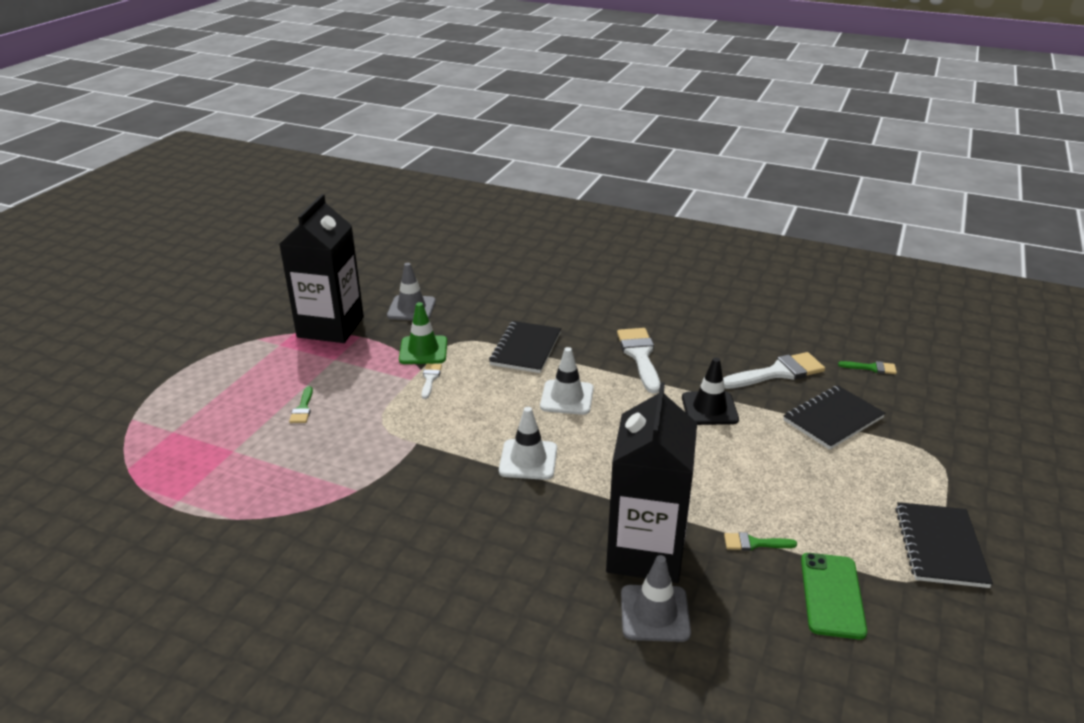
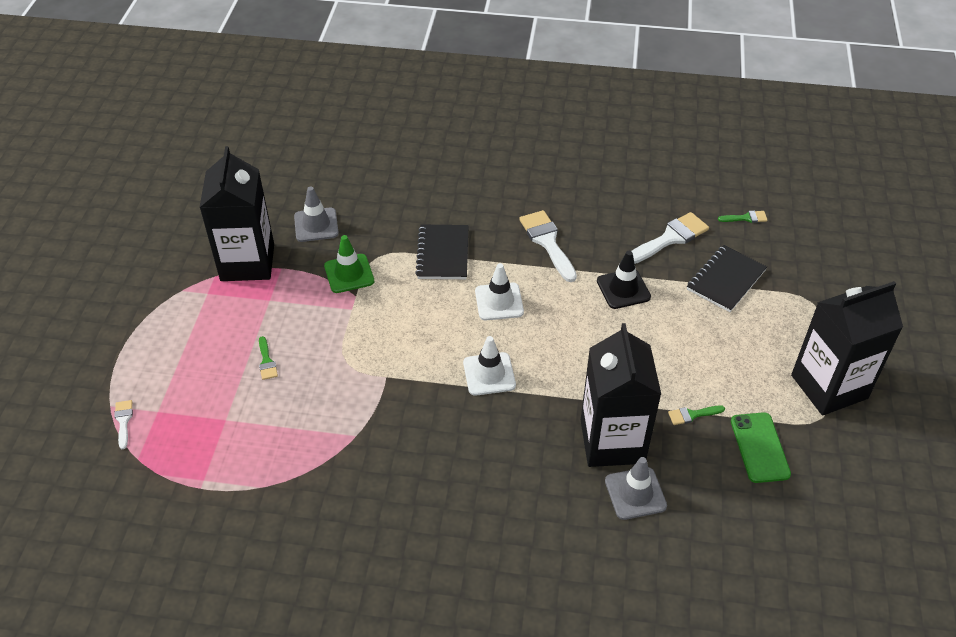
camera: 15 degrees left, 15 degrees up
white brush [422,364,442,399] -> white brush moved to [114,400,133,449]
black notebook [895,502,993,588] -> black carton [791,281,903,416]

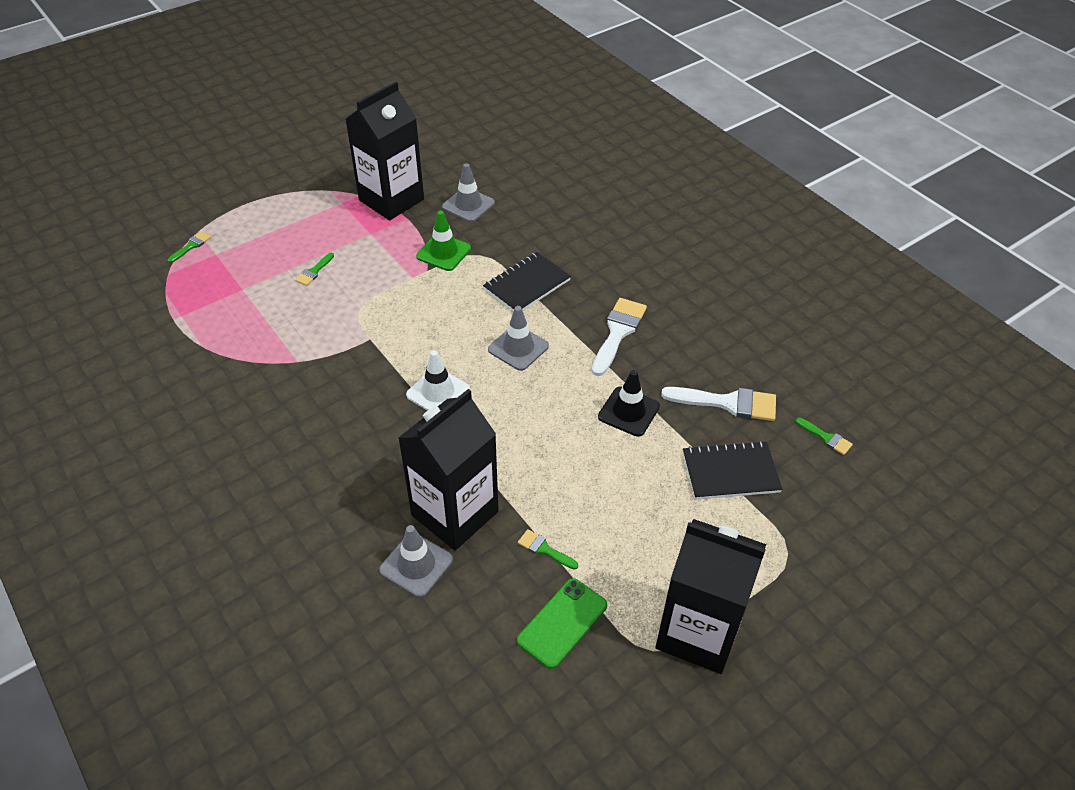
camera: 45 degrees right, 0 degrees up
white brush [114,400,133,449] -> green brush [168,231,211,263]
white traffic cone [475,263,524,320] -> grey traffic cone [488,306,549,371]

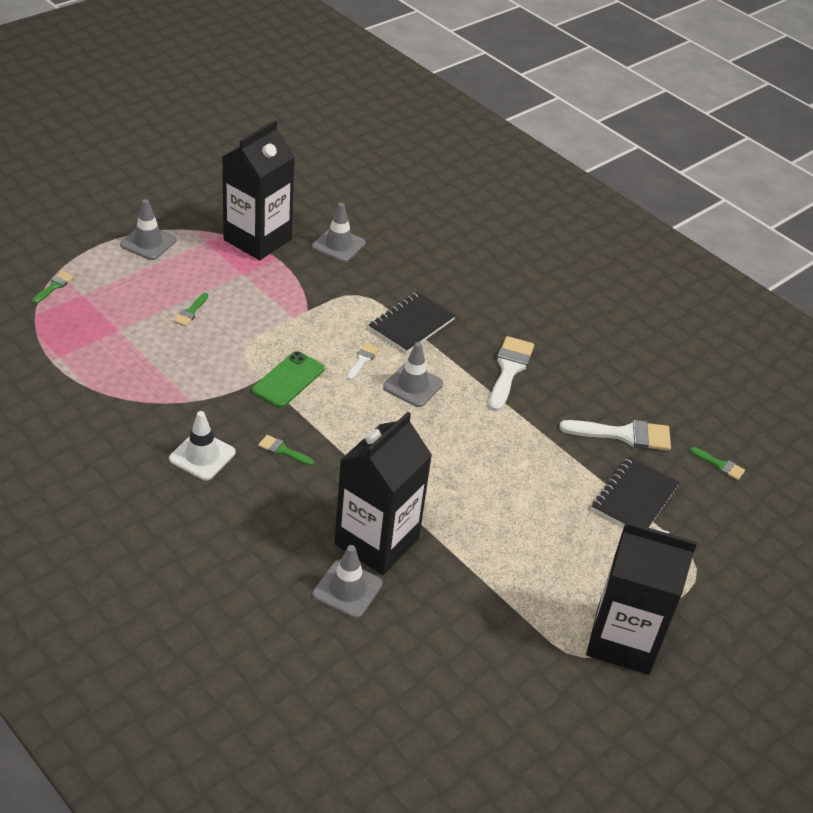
camera: 10 degrees left, 5 degrees down
white traffic cone [406,350,470,411] -> white traffic cone moved to [169,411,235,481]
green traffic cone [416,211,471,271] -> none
green phone [517,578,607,669] -> green phone moved to [252,351,325,408]
green brush [518,529,578,570] -> green brush moved to [258,435,314,465]
black traffic cone [598,370,660,437] -> none
black notebook [683,441,783,500] -> black notebook turned 45 degrees counterclockwise [592,457,680,528]
none -> grey traffic cone [120,199,176,260]
none -> white brush [347,343,379,380]

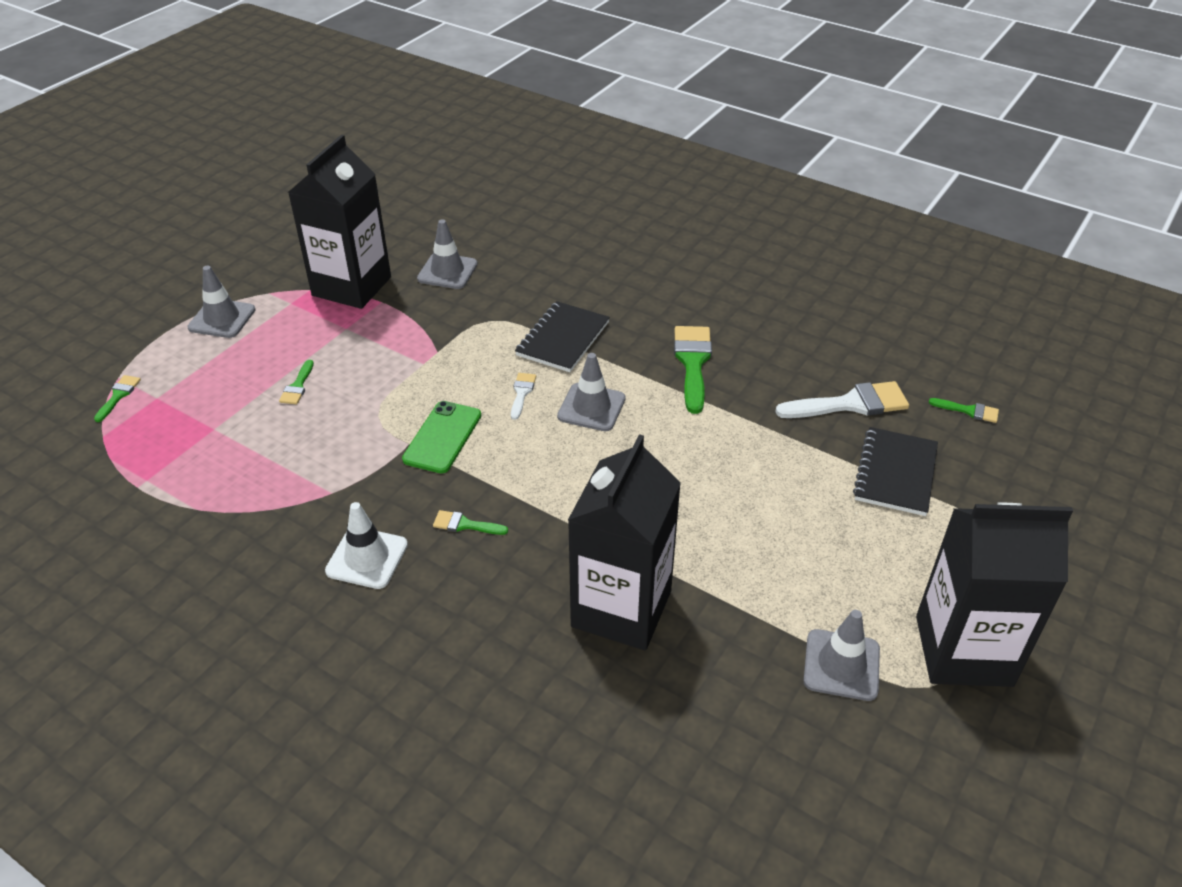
camera: 10 degrees left, 0 degrees up
grey traffic cone [313,545,383,618] -> grey traffic cone moved to [803,610,880,701]
white brush [489,336,534,412] -> green brush [674,326,712,414]

